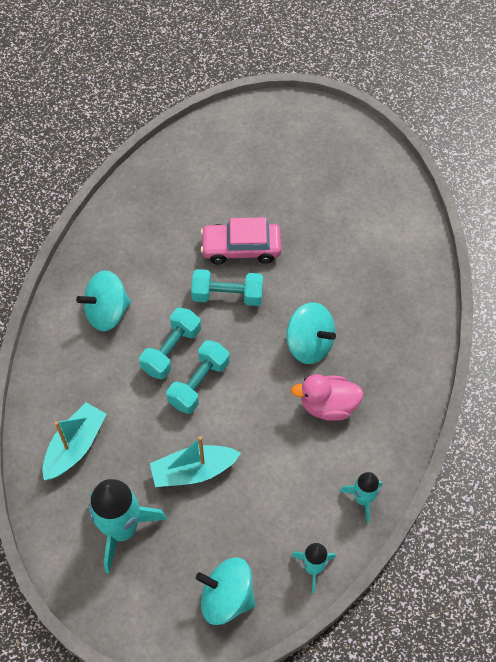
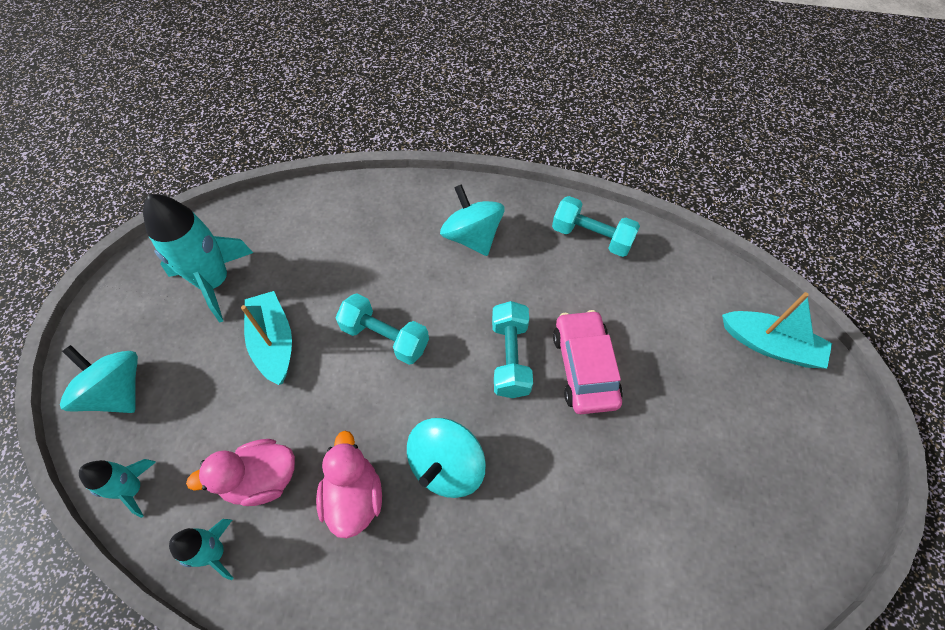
camera: 85 degrees right, 0 degrees up
turquoise boat [42,402,106,480] -> turquoise boat moved to [722,292,832,369]
turquoise dumbbell [139,307,201,379] -> turquoise dumbbell moved to [552,196,640,257]
turquoise spinning top [196,557,255,625] -> turquoise spinning top turned 60 degrees counterclockwise [60,345,138,413]
none -> pink duck [186,439,295,506]

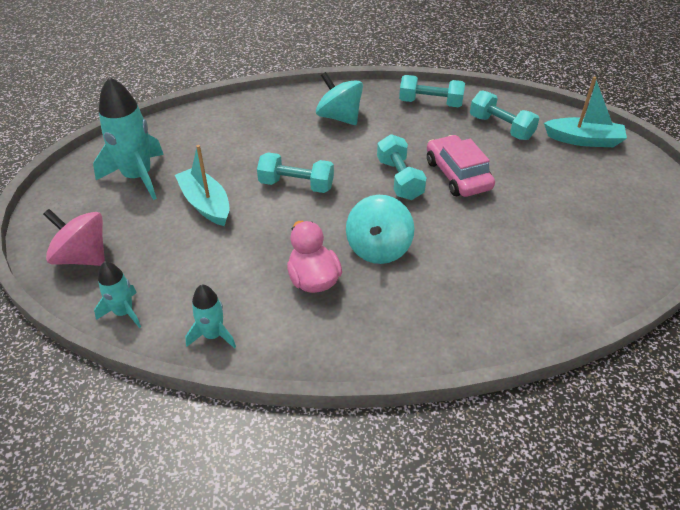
camera: 15 degrees left, 15 degrees down
turquoise spinning top [60,345,138,413] -> pink spinning top [43,209,105,266]
pink duck [186,439,295,506] -> none
none -> turquoise dumbbell [470,90,539,140]

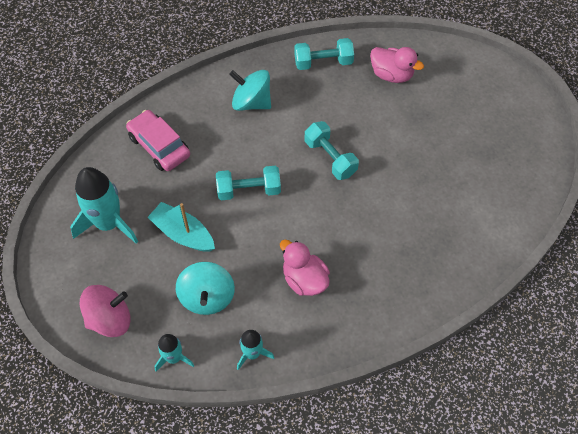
camera: 20 degrees left, 15 degrees up
pink spinning top [43,209,105,266] -> pink spinning top turned 150 degrees clockwise [80,285,131,337]
turquoise spinning top [346,195,414,264] -> turquoise spinning top moved to [176,262,235,315]
pink car [427,135,495,197] -> pink car moved to [126,110,190,171]
turquoise dumbbell [470,90,539,140] -> pink duck [370,47,424,83]
turquoise boat [544,77,627,147] -> none

